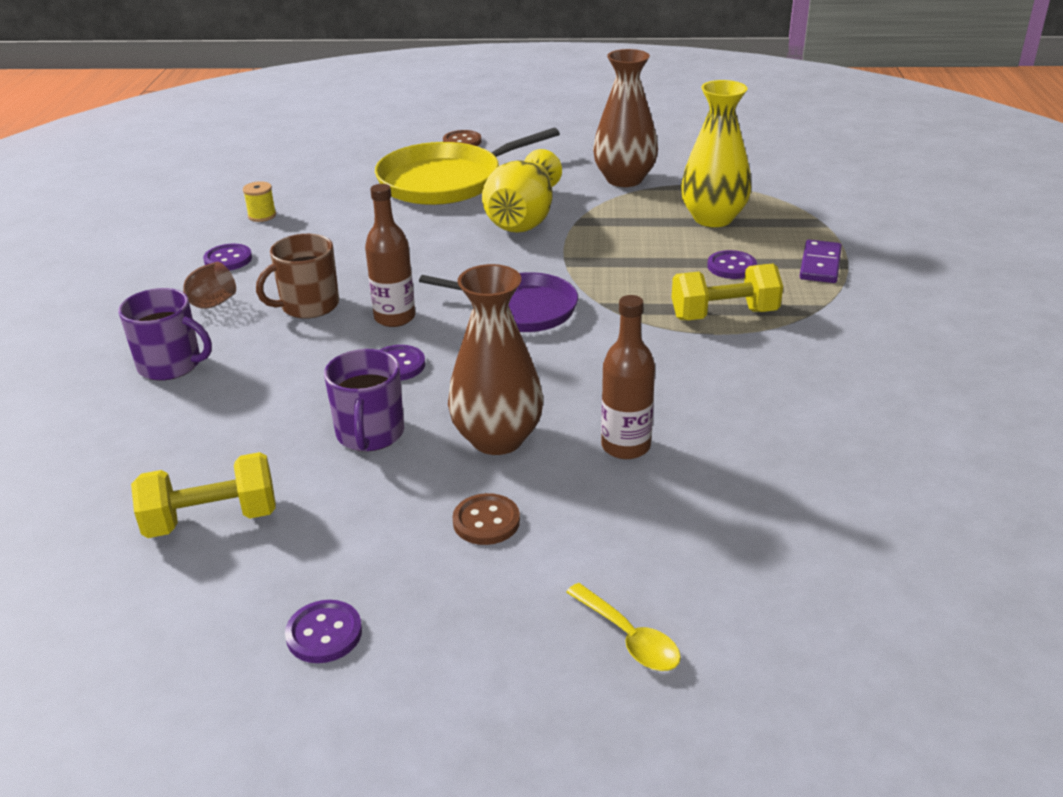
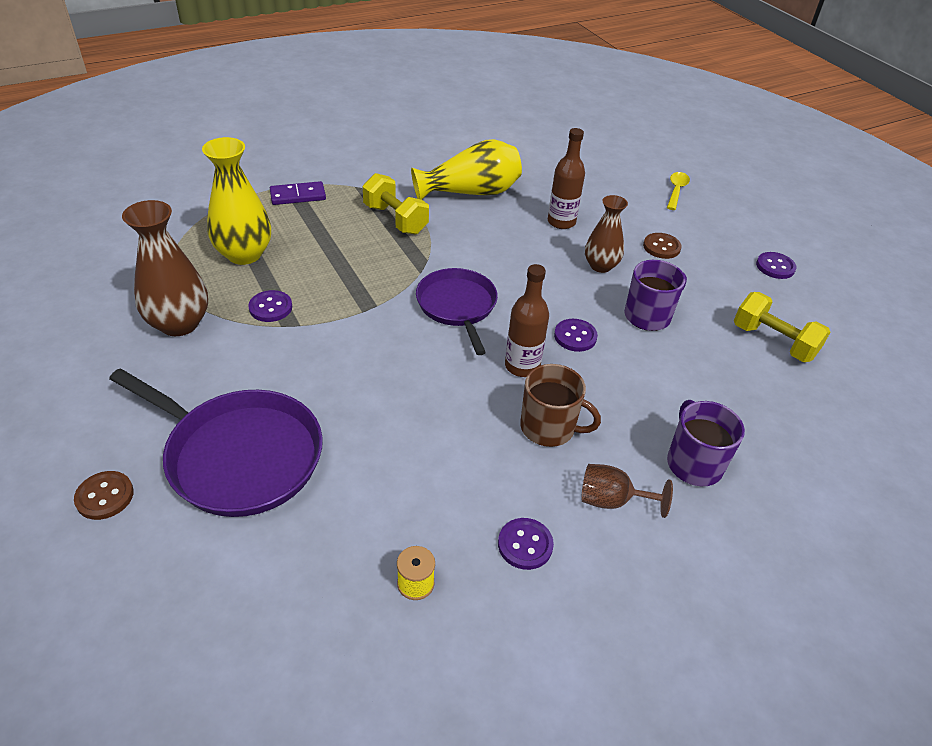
camera: 125 degrees left, 10 degrees up
yellow pan [375,128,560,205] -> purple pan [109,368,323,517]
brown vase [448,264,543,455] -> brown vase [585,195,628,273], size x0.65
yellow vase [482,149,562,233] -> yellow vase moved to [411,139,522,200]
purple button [707,250,757,279] -> purple button moved to [248,290,292,322]

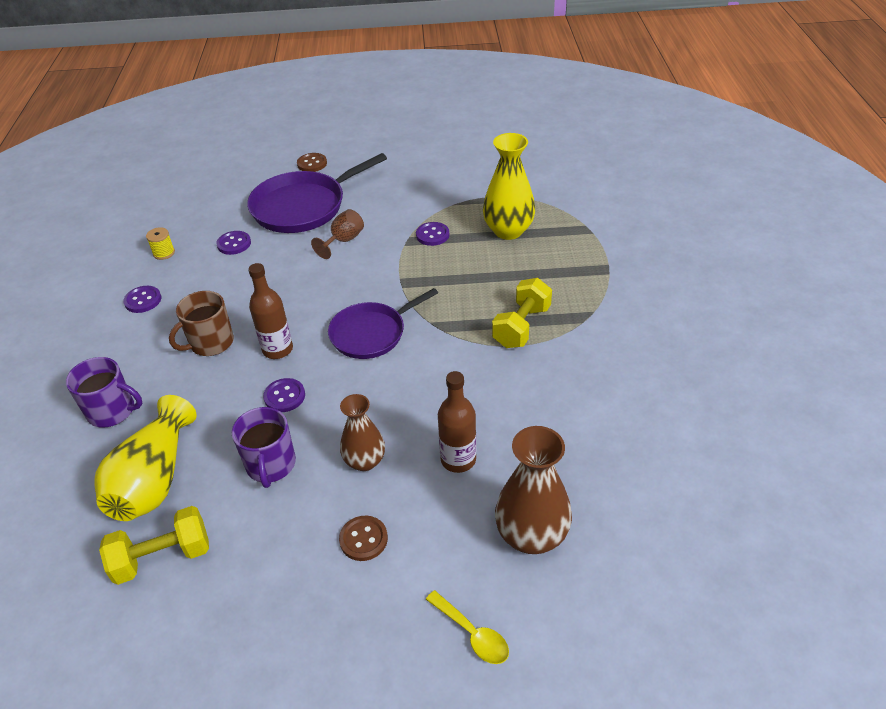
camera: 120 degrees right, 0 degrees up
brown vase [122,200,208,336] -> brown vase moved to [495,426,572,554]
purple domino [270,181,326,205] -> none
yellow dumbbell [363,173,429,235] -> yellow dumbbell turned 45 degrees counterclockwise [492,278,552,348]
yellow vase [411,139,522,200] -> yellow vase moved to [94,395,196,521]
purple pan [416,268,498,355] -> purple pan turned 135 degrees clockwise [328,288,438,359]
brown goblet [581,464,673,518] -> brown goblet moved to [311,209,364,259]
purple button [756,252,796,279] -> purple button moved to [217,231,251,255]

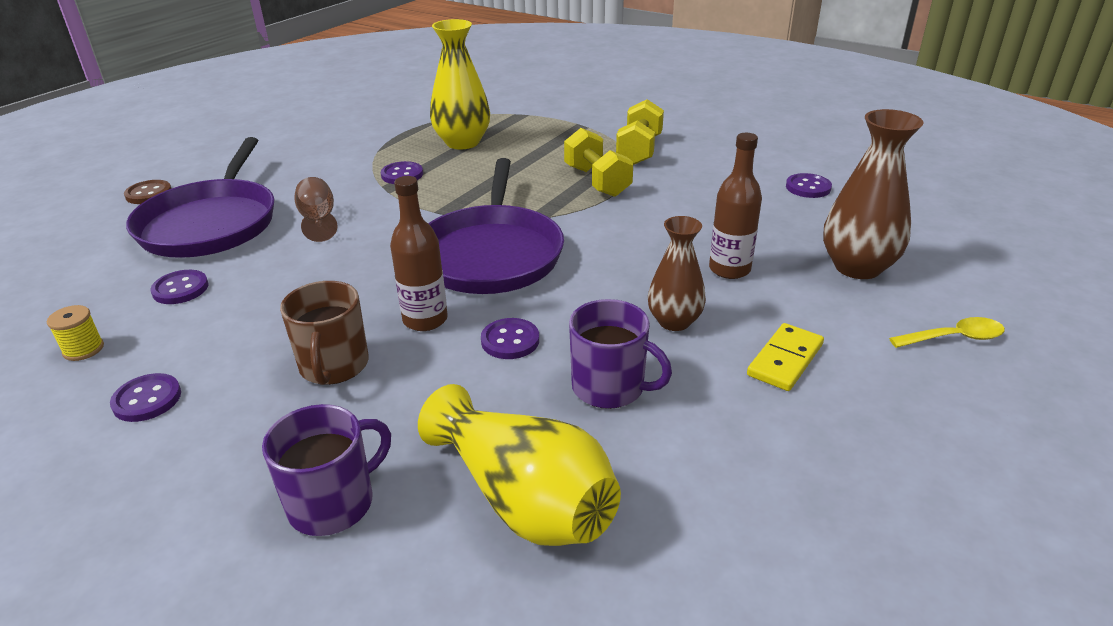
camera: 55 degrees left, 10 degrees down
yellow dumbbell [99,506,209,585] -> yellow dumbbell moved to [616,99,664,165]
purple pan [328,288,438,359] -> purple pan [428,158,564,294], size x1.50
brown button [339,516,388,561] -> yellow domino [747,323,824,391]
none -> purple button [786,173,832,198]

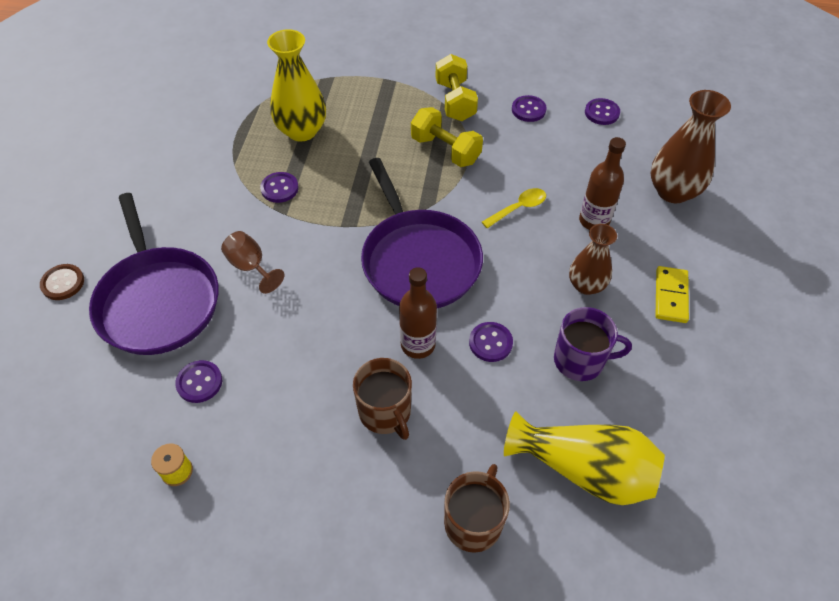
camera: 25 degrees left, 20 degrees up
purple button [110,373,181,422] -> purple button moved to [512,95,547,122]
purple mug [262,404,391,536] -> brown mug [444,464,510,553]
yellow spoon [889,317,1005,348] -> yellow spoon moved to [482,188,546,228]

